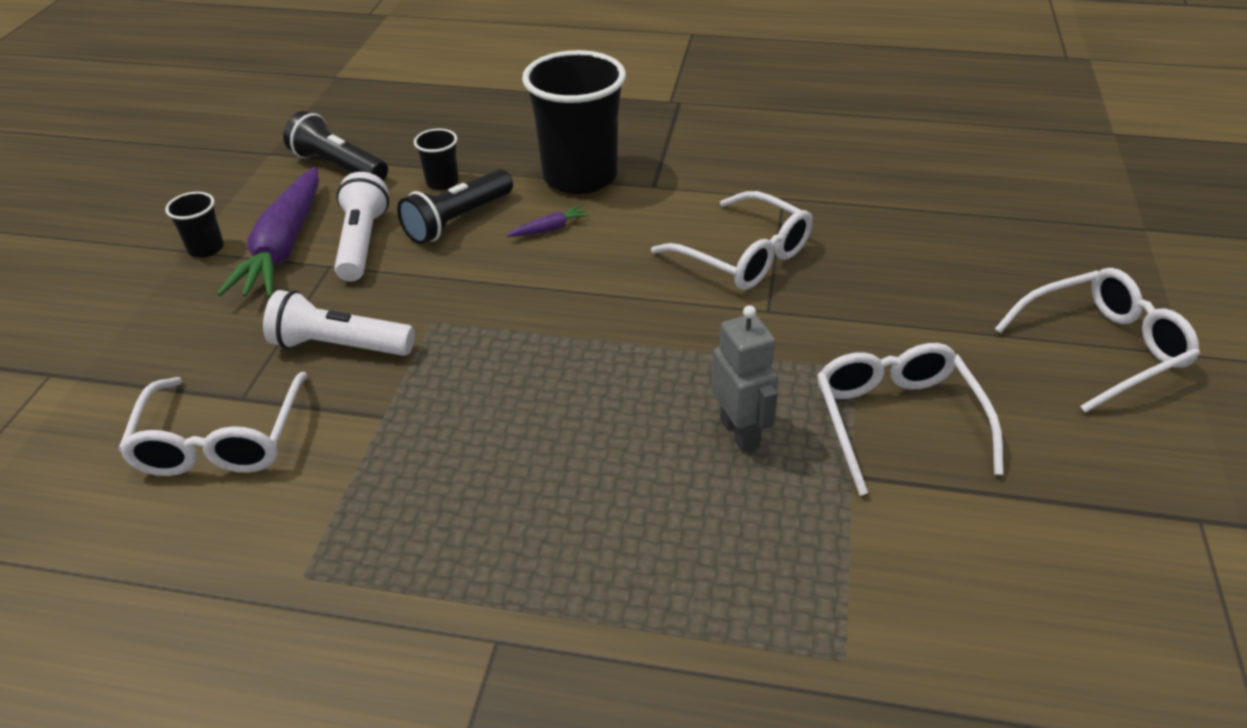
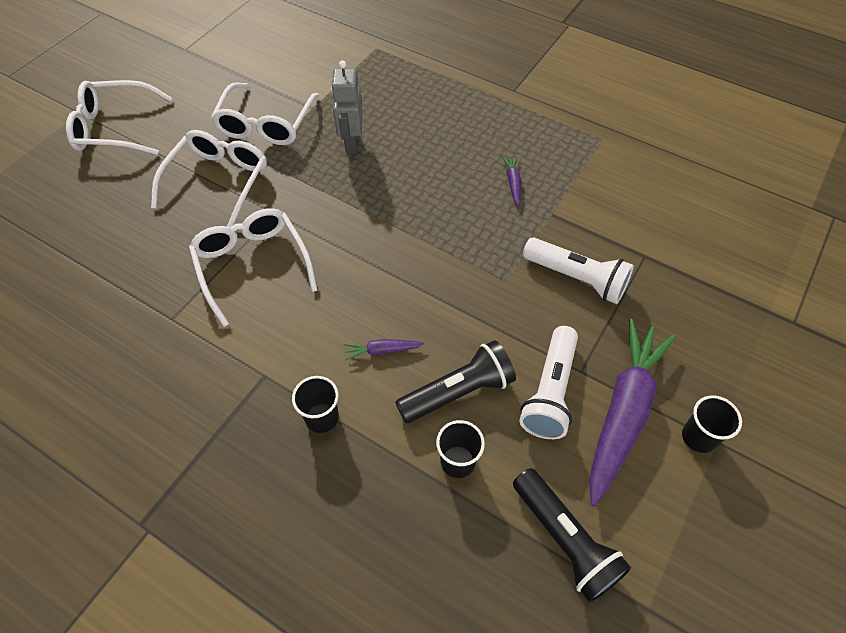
camera: 160 degrees left, 15 degrees up
white glasses [118,372,307,476] -> white glasses moved to [151,130,267,227]
black cup [522,50,626,194] -> black cup [292,376,339,433], size x0.44
none -> purple carrot [502,155,521,206]

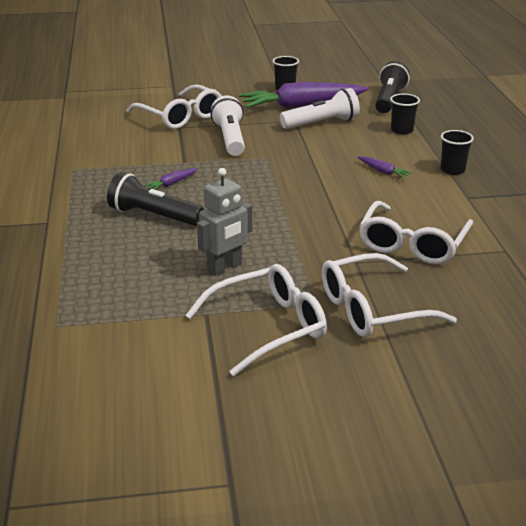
camera: 130 degrees left, 25 degrees down
white glasses [66,80,172,155] -> white glasses moved to [127,84,222,129]
black flashlight [395,340,516,423] -> black flashlight moved to [107,172,204,226]

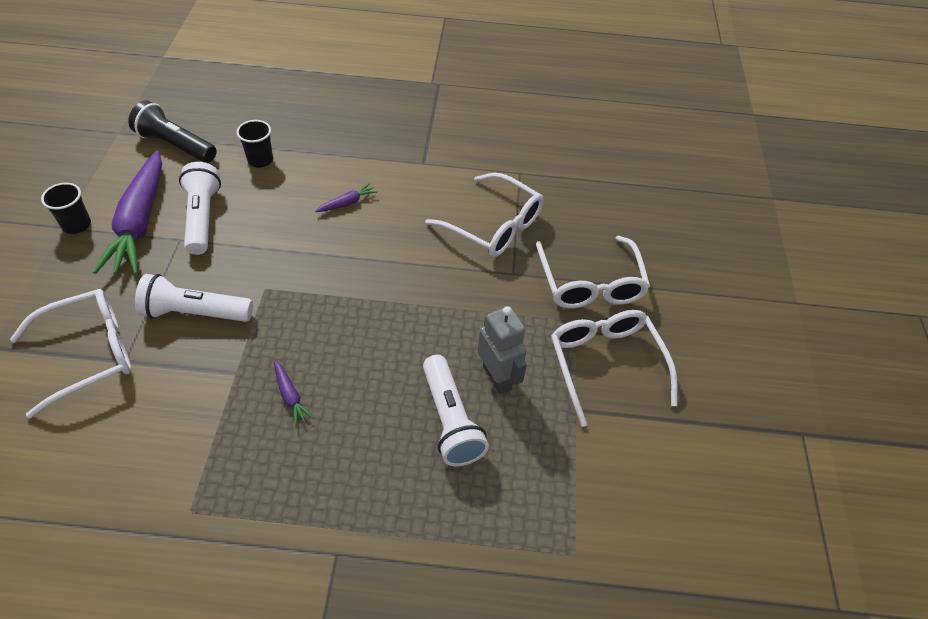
camera: 80 degrees left, 20 degrees up
black flashlight [107,172,204,226] -> none
black cup [441,130,474,175] -> none
none -> white flashlight [423,355,489,466]

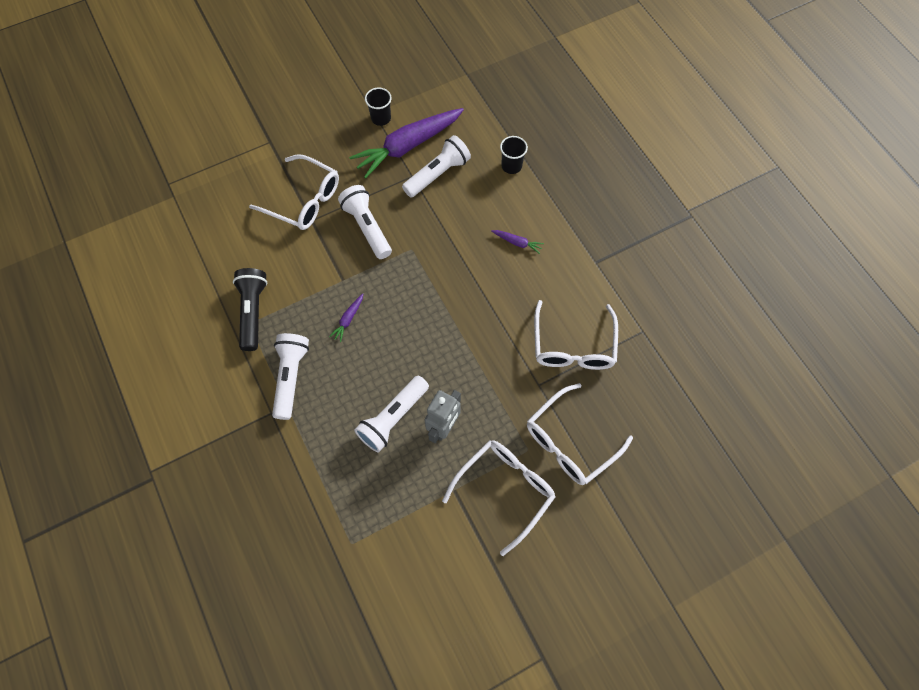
camera: 60 degrees right, 15 degrees up
black flashlight [128,101,217,163] -> black flashlight moved to [233,268,267,351]
none -> white flashlight [272,333,309,420]

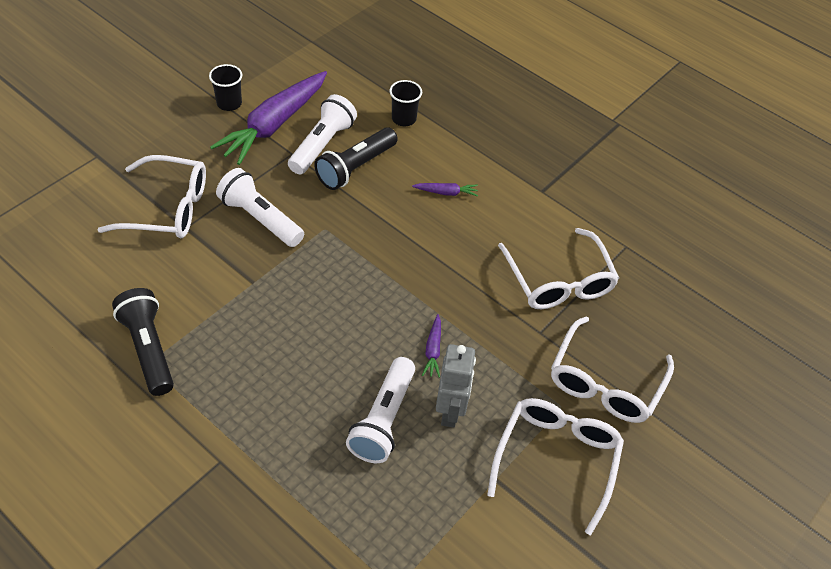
camera: 25 degrees left, 15 degrees down
white flashlight [272,333,309,420] -> none
purple carrot [329,293,363,342] -> purple carrot moved to [422,314,441,378]
none -> black flashlight [314,127,398,190]

